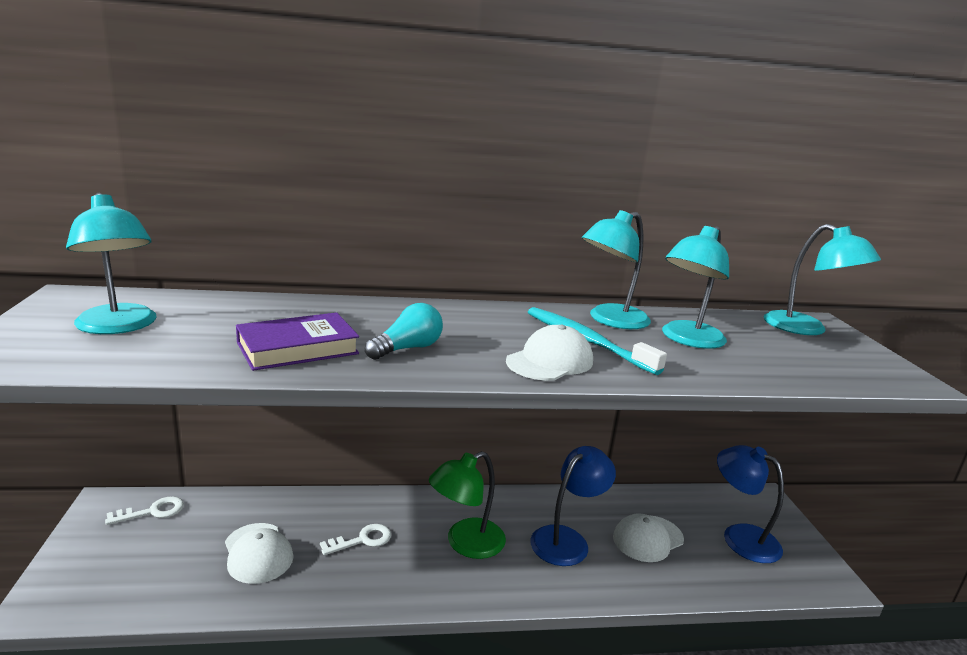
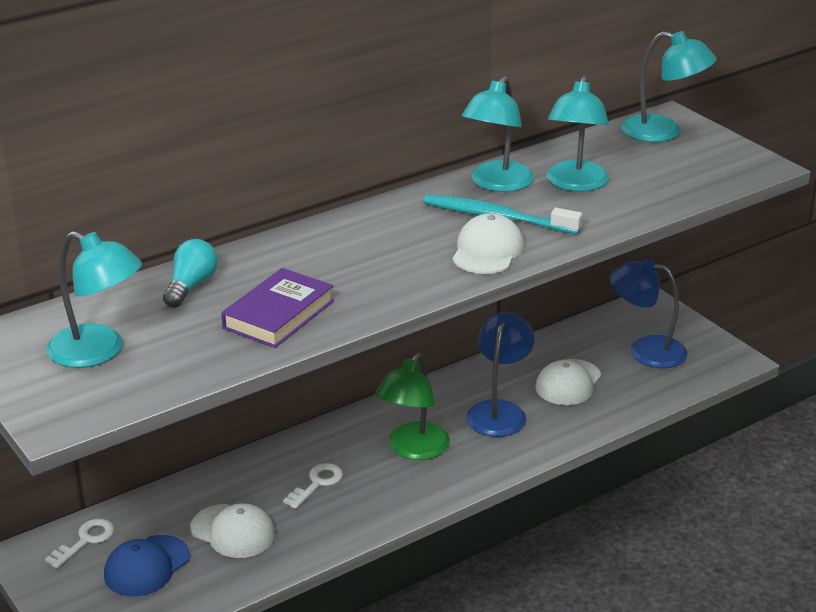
camera: 25 degrees left, 10 degrees up
turquoise light bulb [365,303,443,360] -> turquoise light bulb moved to [163,239,218,308]
none -> blue cap [104,535,190,596]

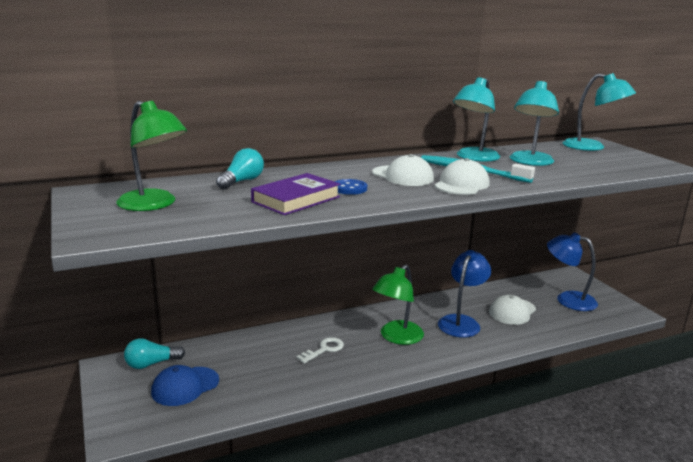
camera: 10 degrees right, 10 degrees down
white key [45,519,114,569] -> turquoise light bulb [124,338,185,369]
turquoise lamp [46,231,142,368] -> green lamp [116,101,187,211]
white cap [191,503,275,558] -> white cap moved to [372,154,434,186]
none -> blue button [334,179,367,195]

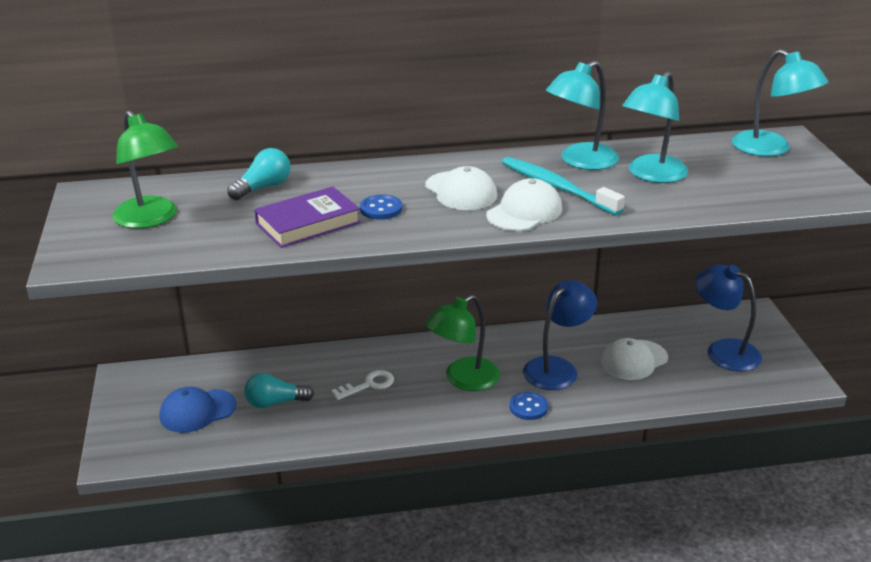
camera: 15 degrees right, 10 degrees up
turquoise light bulb [124,338,185,369] -> turquoise light bulb moved to [244,373,314,408]
none -> blue button [510,392,548,420]

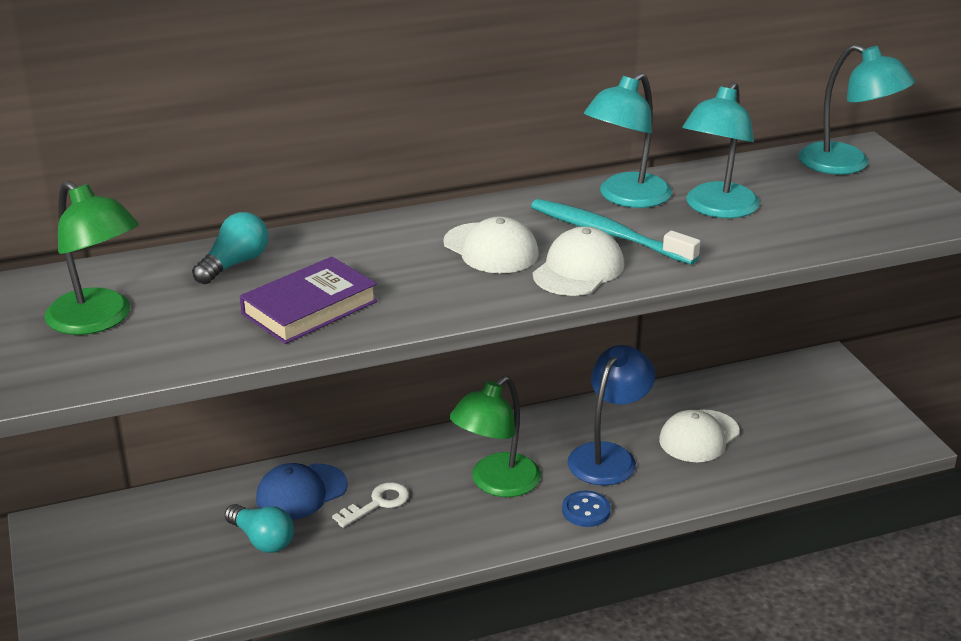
camera: 10 degrees left, 0 degrees up
blue cap [159,387,237,433] -> blue cap moved to [256,463,348,520]
turquoise light bulb [244,373,314,408] -> turquoise light bulb turned 120 degrees counterclockwise [224,504,294,553]
blue button [360,194,402,220] -> none
blue lamp [695,265,762,372] -> none

